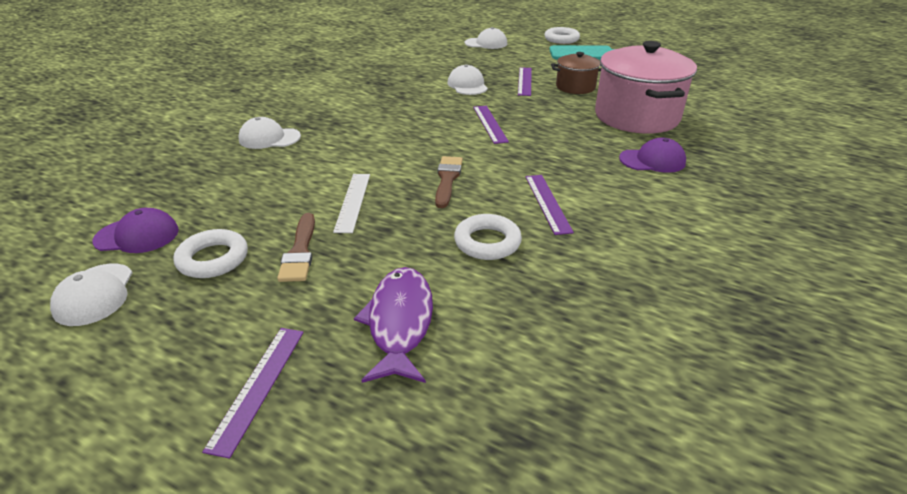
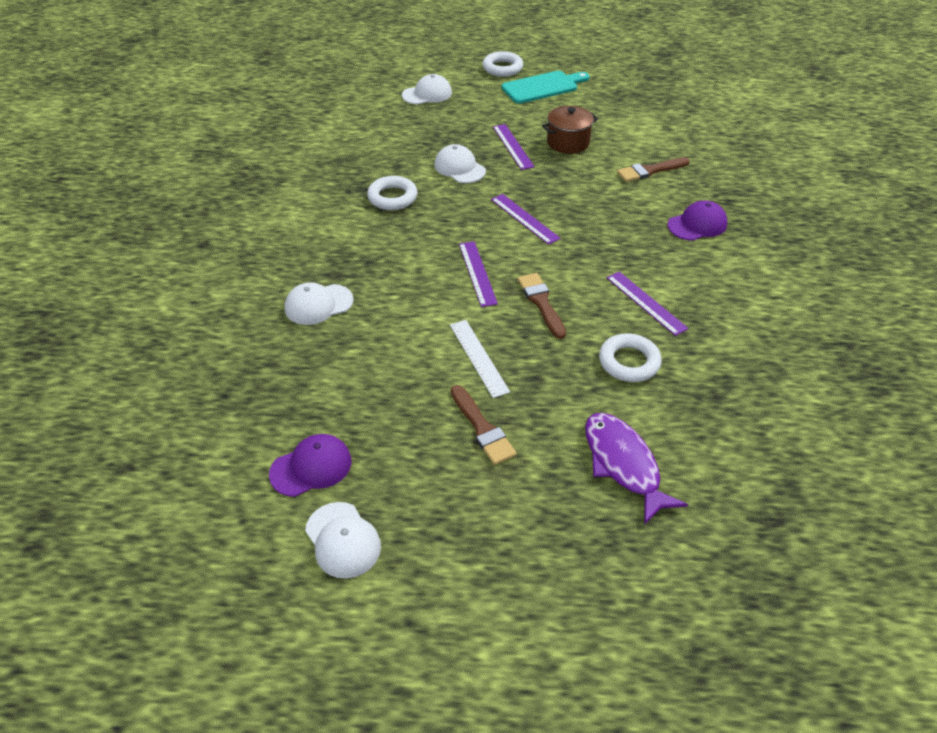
camera: 25 degrees left, 10 degrees up
white ring [173,229,248,278] -> white ring moved to [367,176,418,210]
purple ruler [202,328,304,459] -> purple ruler moved to [459,241,498,307]
pink pot [595,41,697,134] -> brown brush [617,157,690,182]

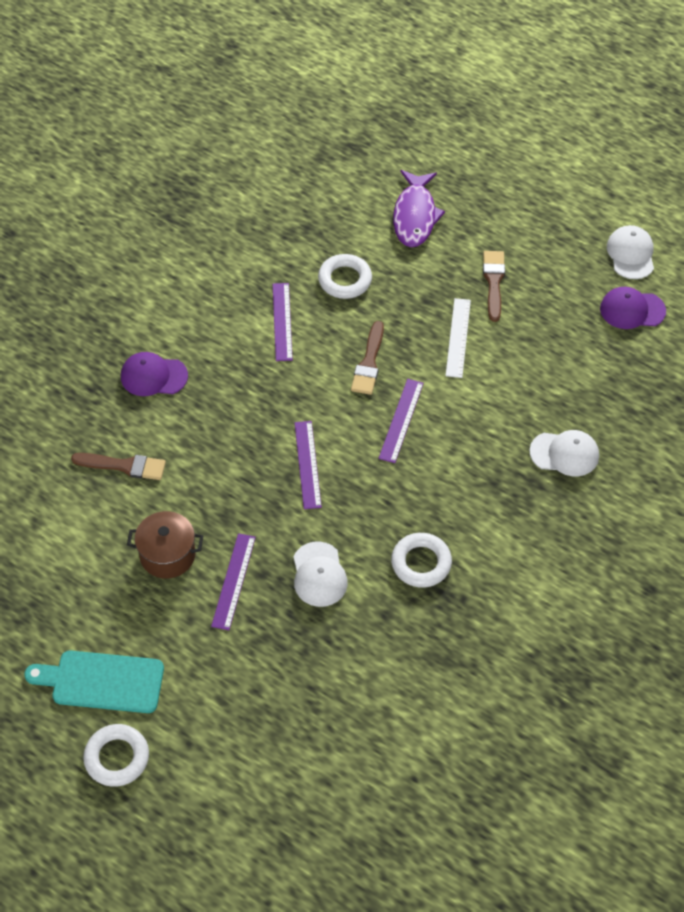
camera: 150 degrees left, 10 degrees up
white cap [402,74,452,105] -> none

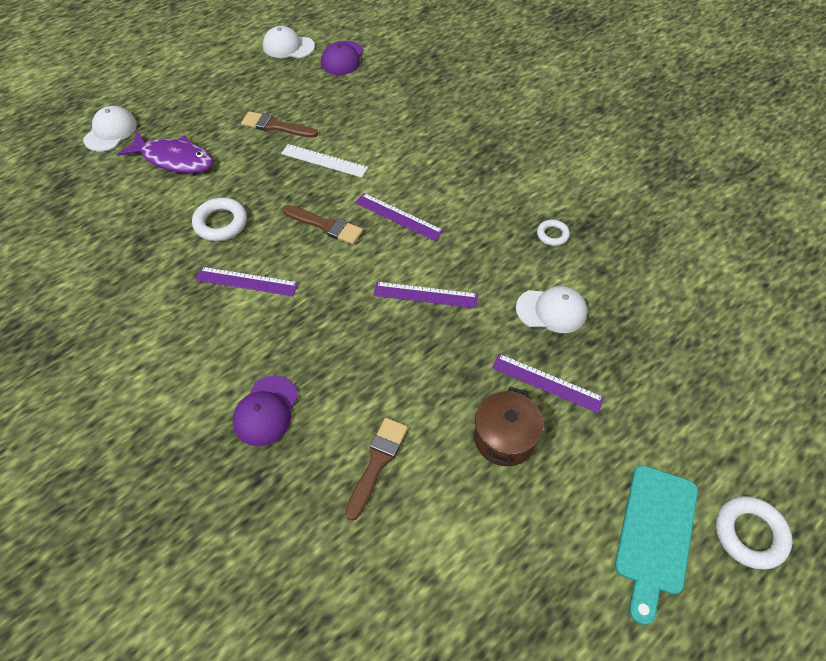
camera: 75 degrees left, 0 degrees up
white ring [391,533,452,588] -> white ring [537,219,570,246], size x0.59
white cap [530,430,599,476] -> white cap moved to [83,106,137,152]

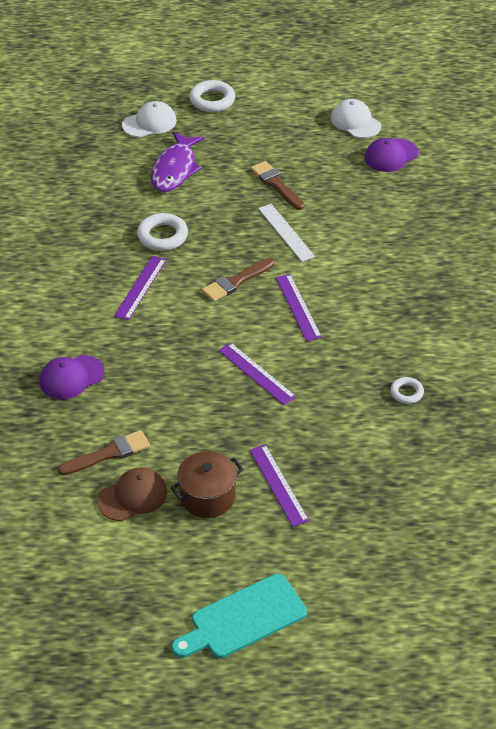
camera: 40 degrees right, 10 degrees down
purple fish [117,132,214,173] -> purple fish turned 45 degrees clockwise [151,131,205,192]
purple ruler [196,267,298,296] -> purple ruler turned 60 degrees clockwise [114,256,166,321]
brown brush [282,205,363,245] -> brown brush turned 75 degrees clockwise [202,258,275,302]
white cap [516,286,588,333] -> none
white ring [716,496,792,570] -> white ring moved to [189,80,235,112]
none -> brown cap [97,467,167,521]

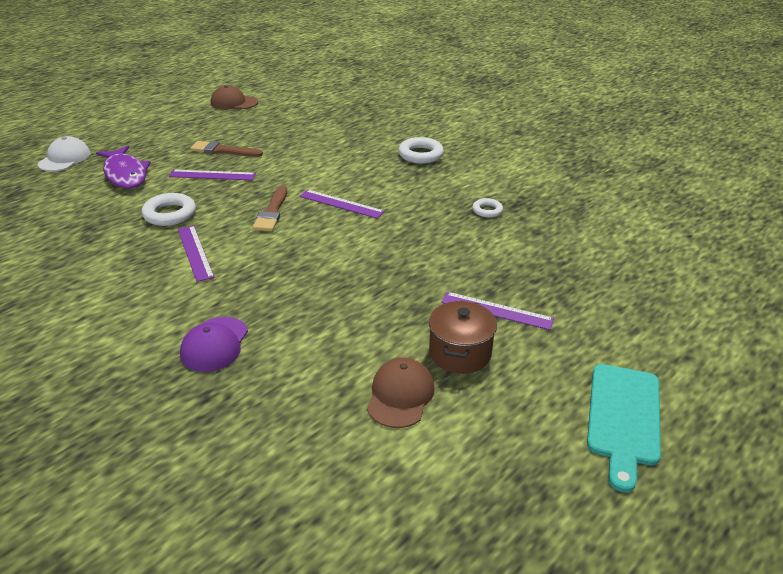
camera: 45 degrees left, 10 degrees down
brown brush [58,430,150,475] -> none
white ring [189,80,235,112] -> white ring moved to [398,137,444,164]
purple ruler [218,342,296,405] -> purple ruler moved to [169,170,256,180]
white ruler [258,204,315,262] -> none
white cap [331,99,381,138] -> brown cap [211,85,258,110]
purple cap [365,138,419,172] -> none

